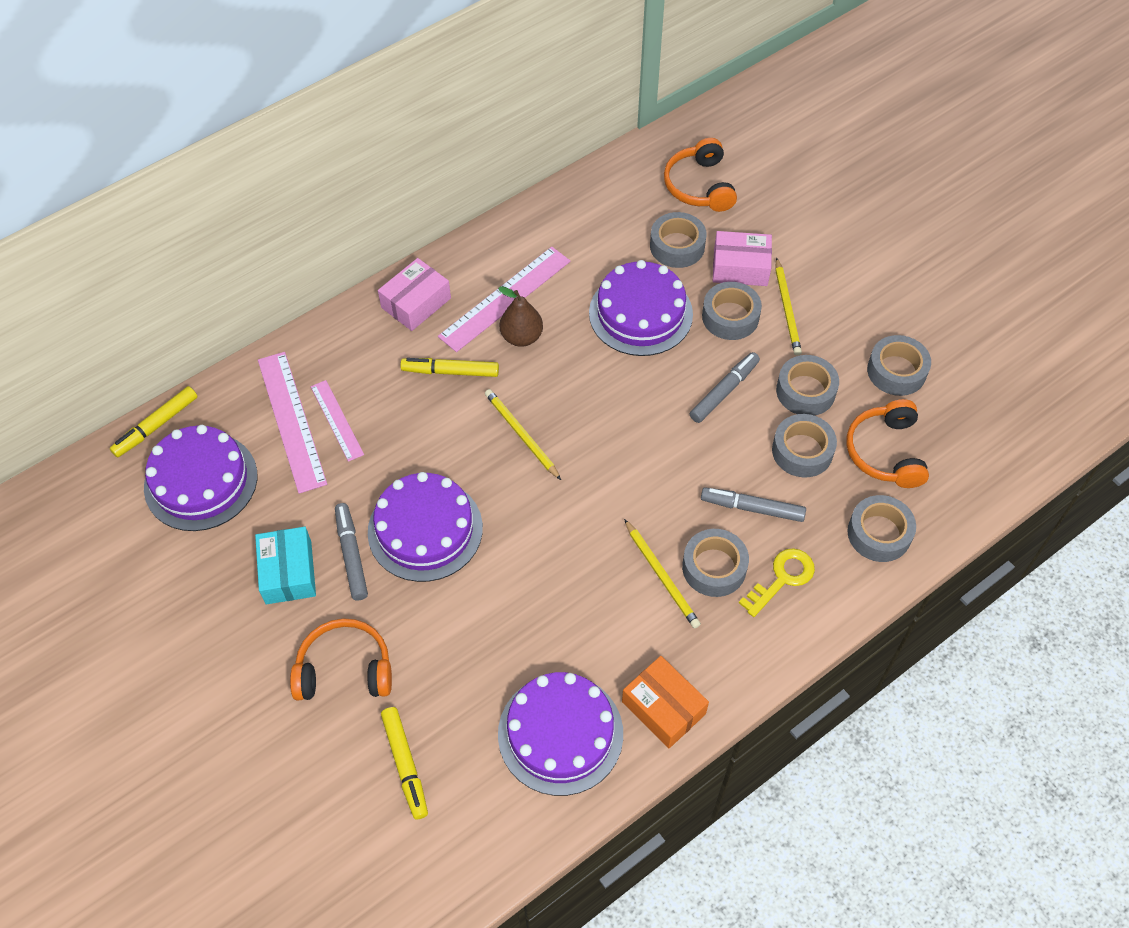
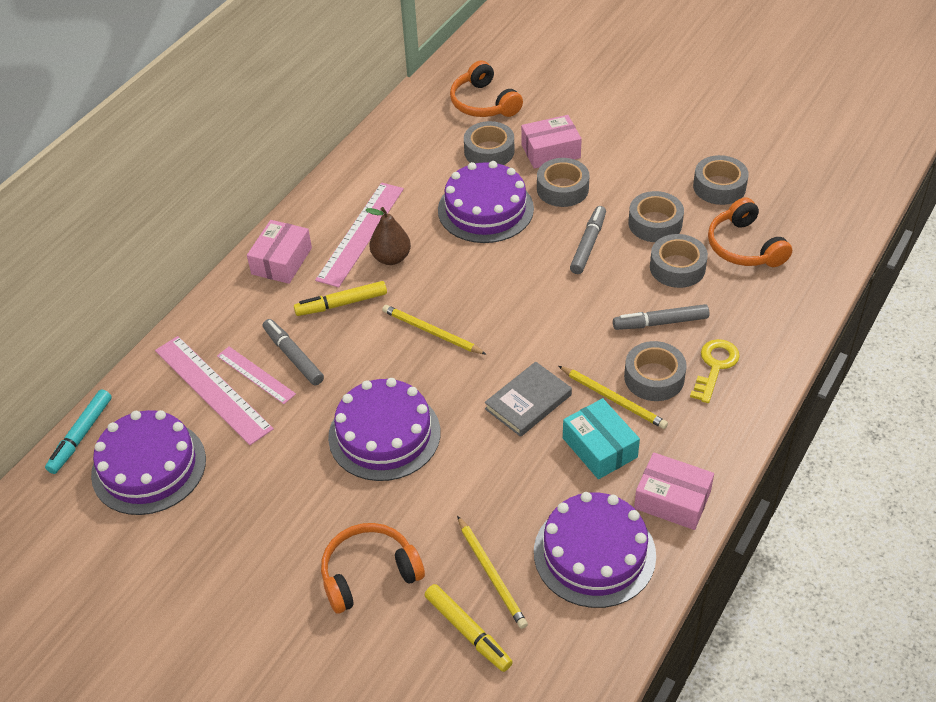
camera: 20 degrees left, 10 degrees down
yellow marker [110,386,197,458] -> turquoise marker [45,389,112,474]
turquoise box [255,527,316,605] -> turquoise box moved to [563,398,640,479]
grey marker [335,503,368,601] -> grey marker moved to [263,319,324,385]
orange box [622,656,709,748] -> pink box [634,452,714,530]
yellow pencil [775,258,802,356] -> yellow pencil moved to [457,516,528,629]
grey tape [848,495,916,562] -> none
none -> grey book [485,362,572,437]

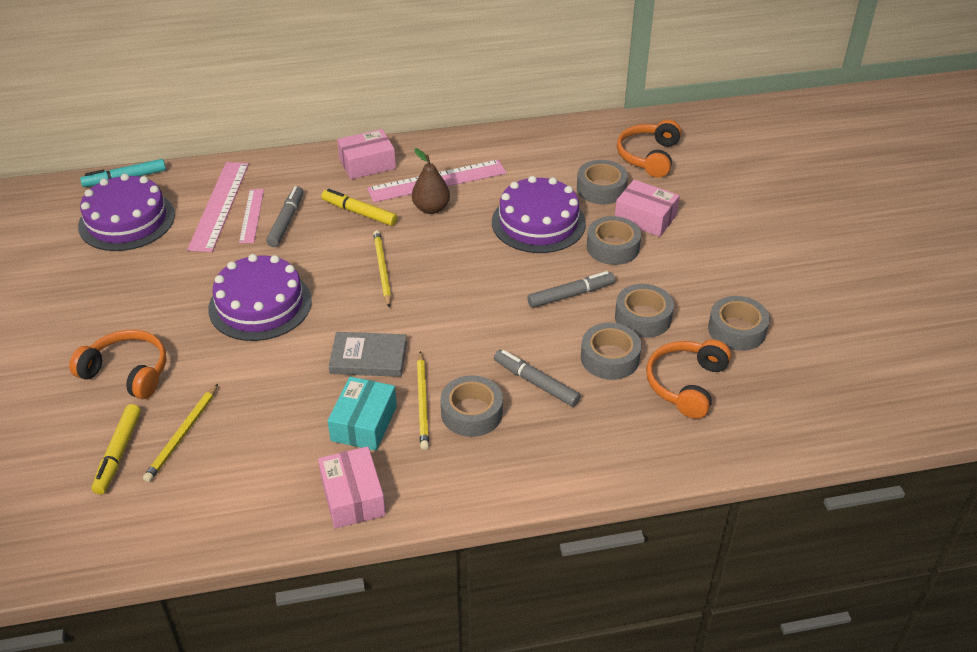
camera: 45 degrees right, 5 degrees down
purple cake [534,492,656,608] -> none
yellow key [690,339,740,403] -> none

